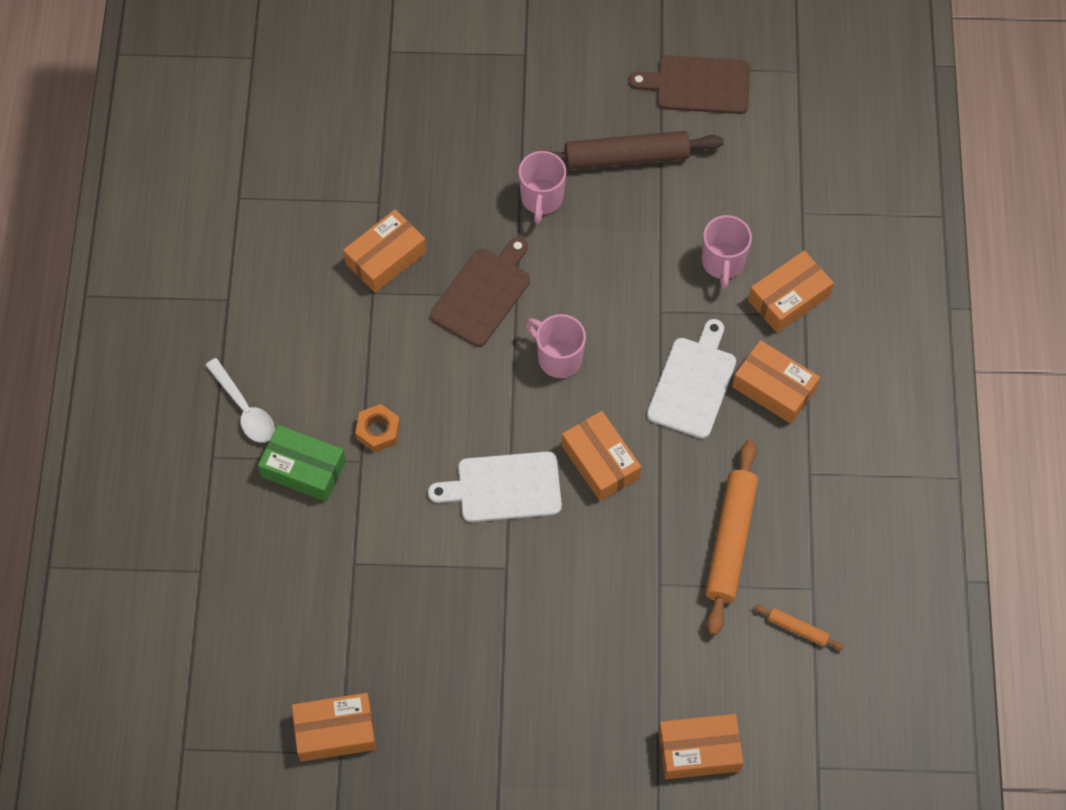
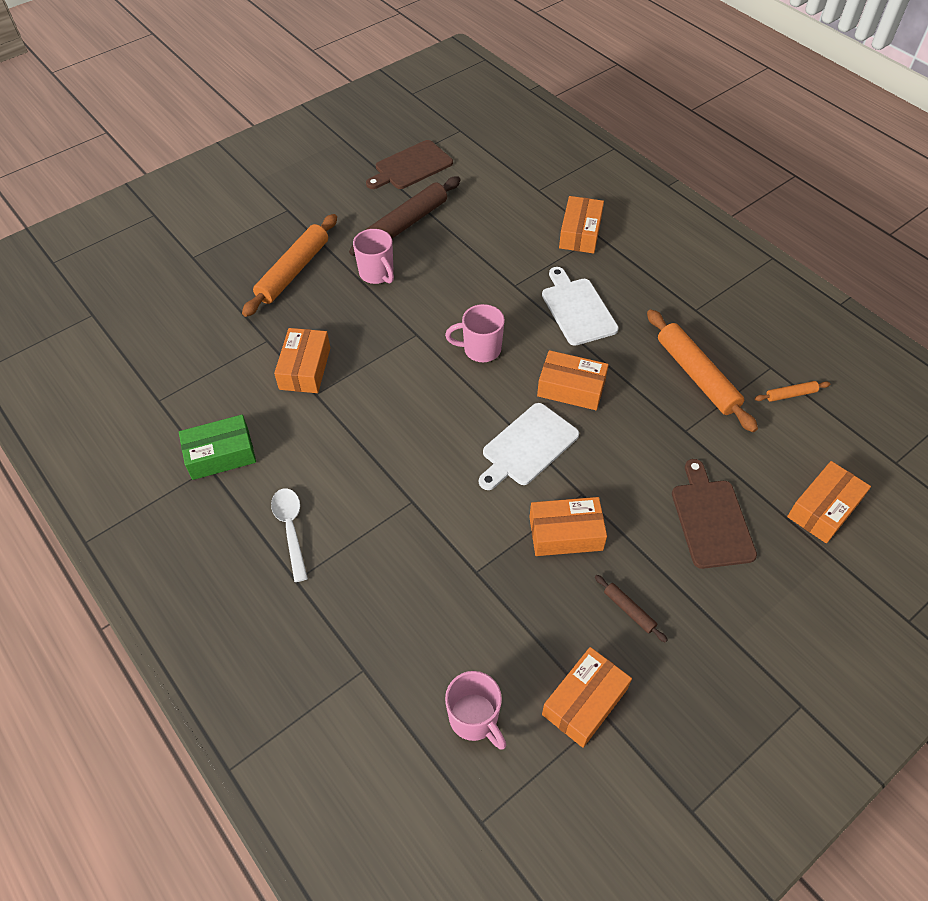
camera: 40 degrees left, 10 degrees down
white spoon [205,358,275,443] -> white spoon turned 120 degrees counterclockwise [271,488,308,582]
green box [258,425,346,501] -> green box moved to [179,415,256,480]
orange nut [355,404,400,452] -> none
brown cutting board [430,237,530,347] -> brown cutting board moved to [672,459,757,569]
pink mug [702,215,752,289] -> pink mug moved to [445,671,506,750]
orange box [732,340,820,424] -> orange box moved to [529,497,607,556]
none -> orange rolling pin [242,214,337,317]
none -> brown rolling pin [595,575,667,643]

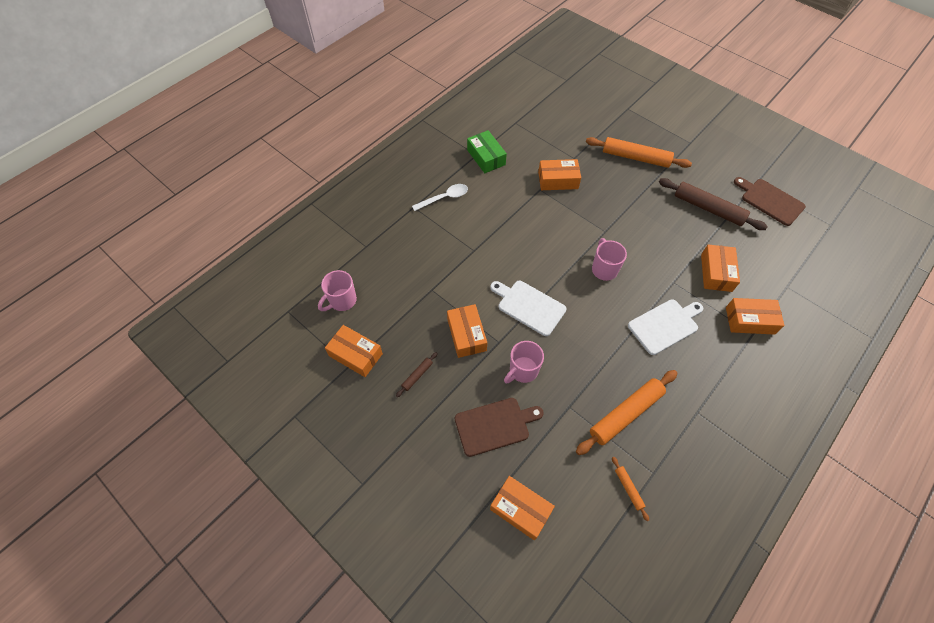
camera: 80 degrees right, 5 degrees up
pink mug [353,229,394,284] -> pink mug moved to [504,341,544,383]
orange box [537,350,609,410] -> orange box moved to [701,244,740,292]

